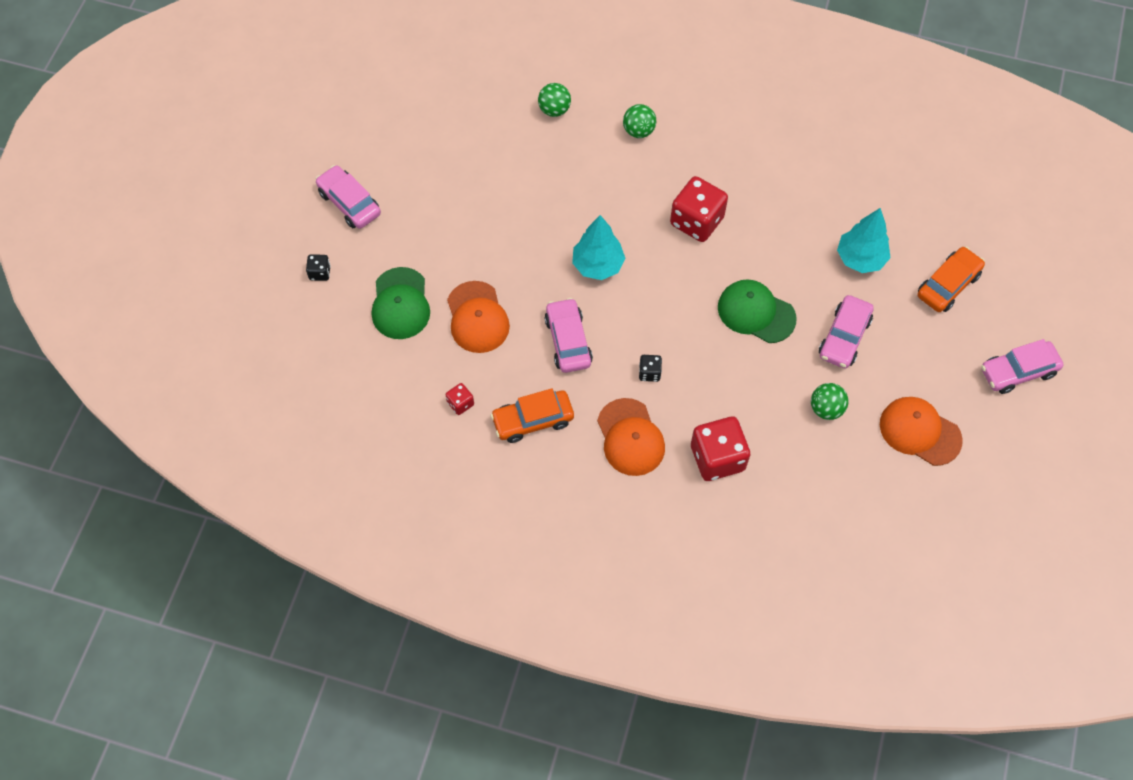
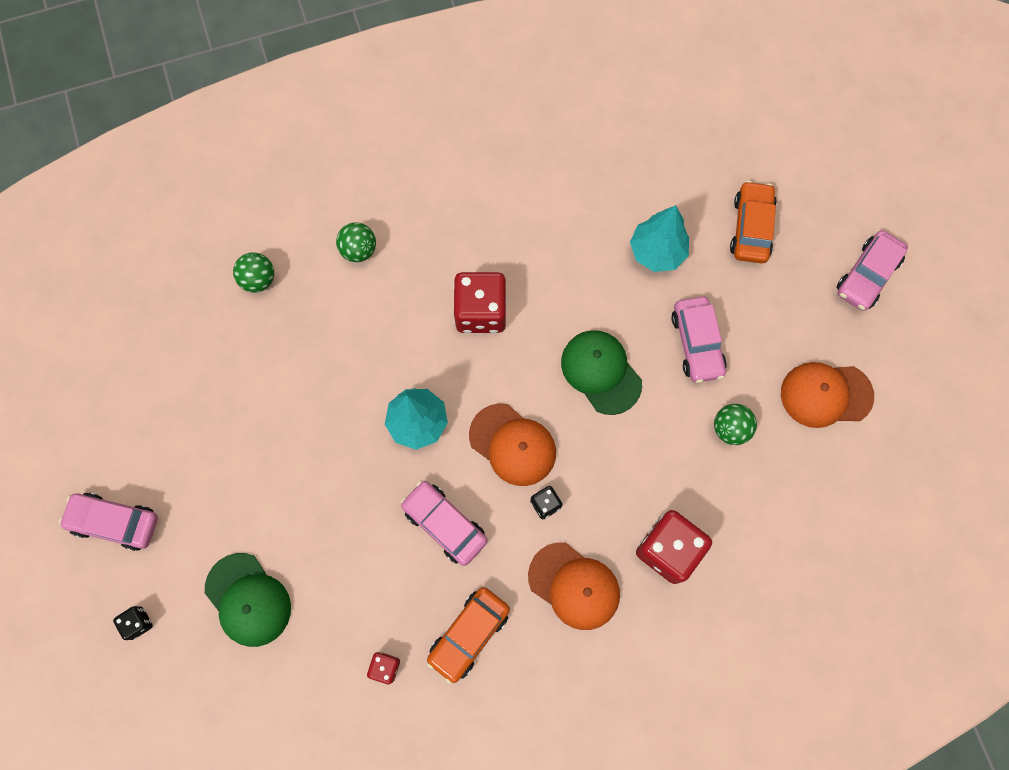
camera: 35 degrees left, 10 degrees up
orange cap [447,281,510,353] -> orange cap moved to [469,403,556,486]
green cap [718,279,797,343] -> green cap turned 60 degrees clockwise [561,330,642,415]

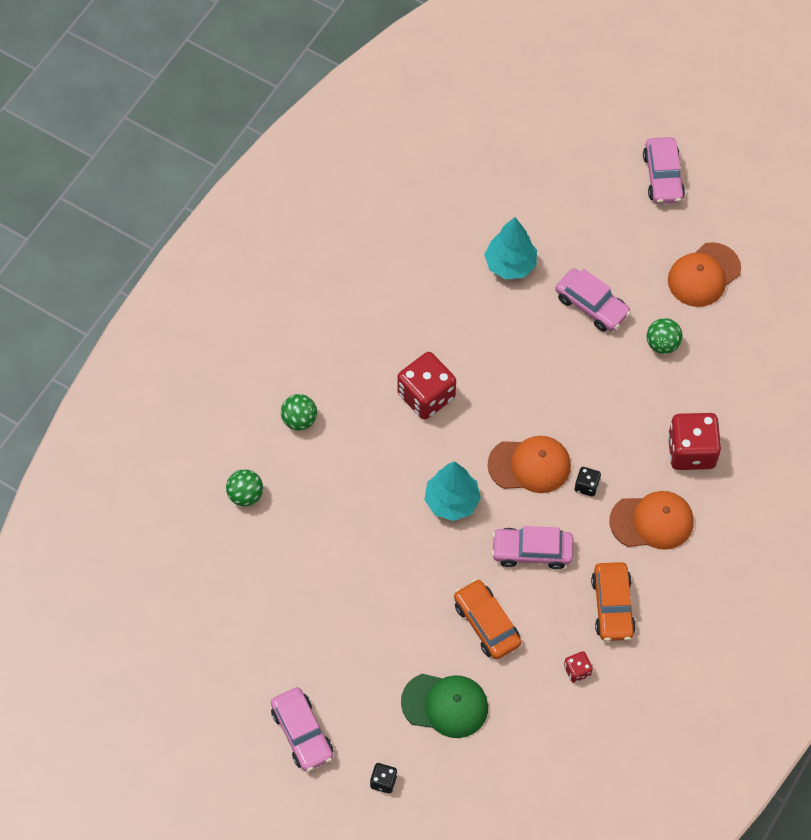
camera: 40 degrees left, 10 degrees down
pink car [59,493,158,551] -> pink car turned 90 degrees counterclockwise [271,687,333,771]
green cap [561,330,642,415] -> none
orange car [730,181,777,264] -> orange car moved to [454,579,521,660]

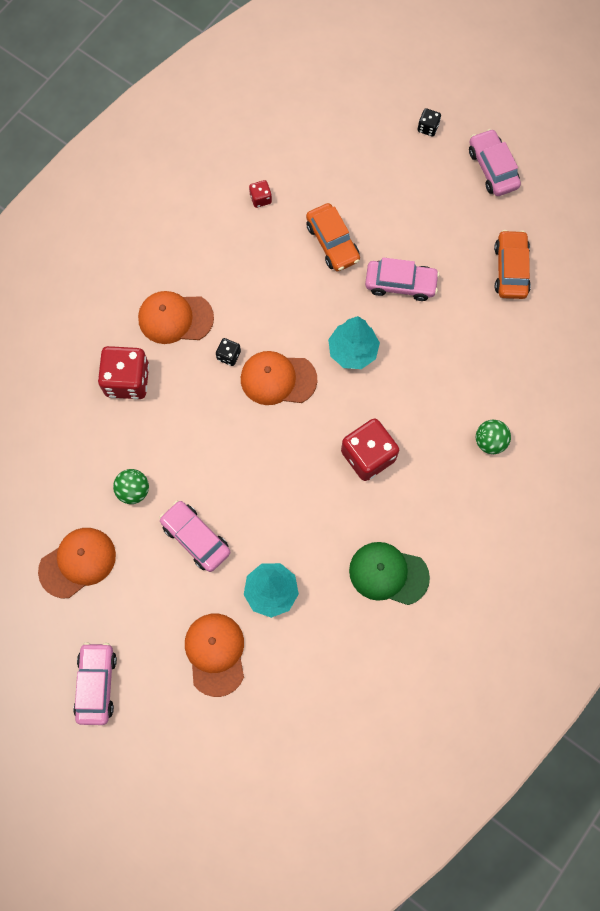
camera: 175 degrees left, 10 degrees up
green ball [226,469,263,506] -> none
green cap [401,674,488,738] -> green cap moved to [349,542,430,605]
pink car [491,526,573,569] -> pink car moved to [365,257,440,301]
orange car [591,562,636,641] -> orange car moved to [494,230,531,299]
none -> orange cap [185,614,244,697]

